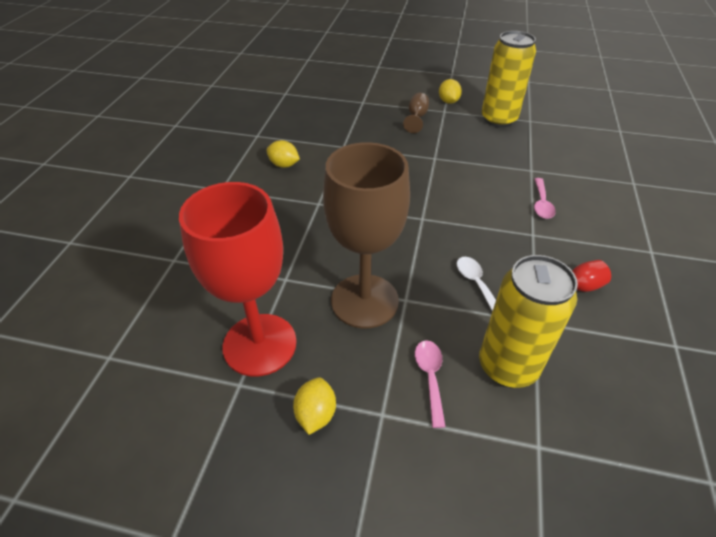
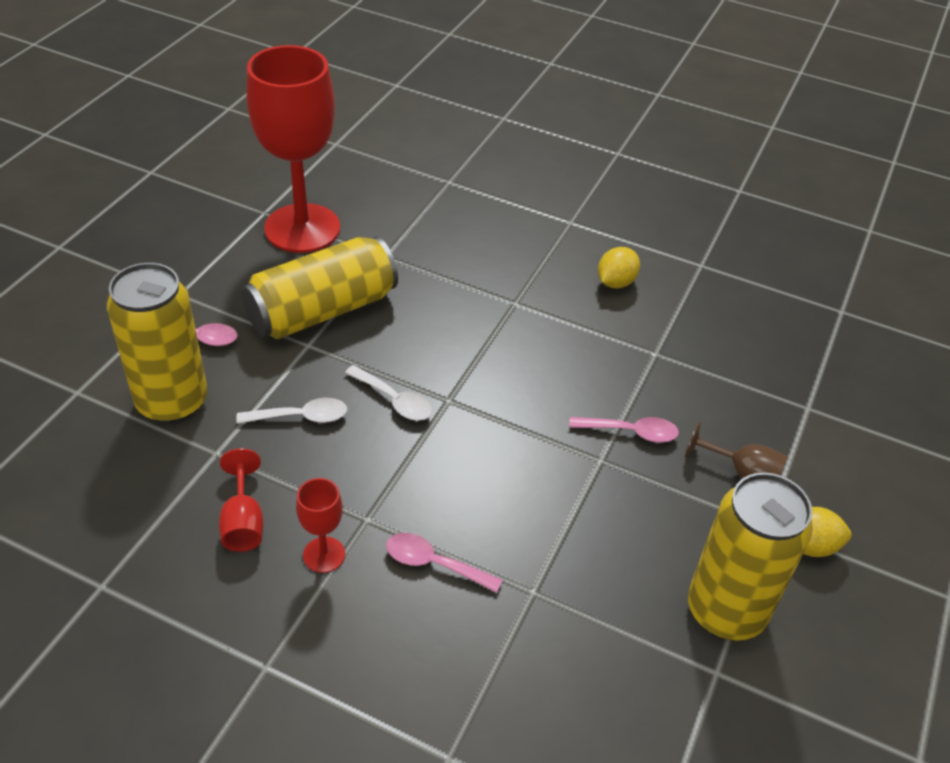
camera: 100 degrees right, 0 degrees up
yellow lemon [293,377,336,435] -> none
brown goblet [323,142,410,328] -> yellow can [242,236,398,339]
none -> red goblet [296,478,345,573]
none -> white spoon [345,365,432,421]
none -> pink spoon [569,417,679,443]

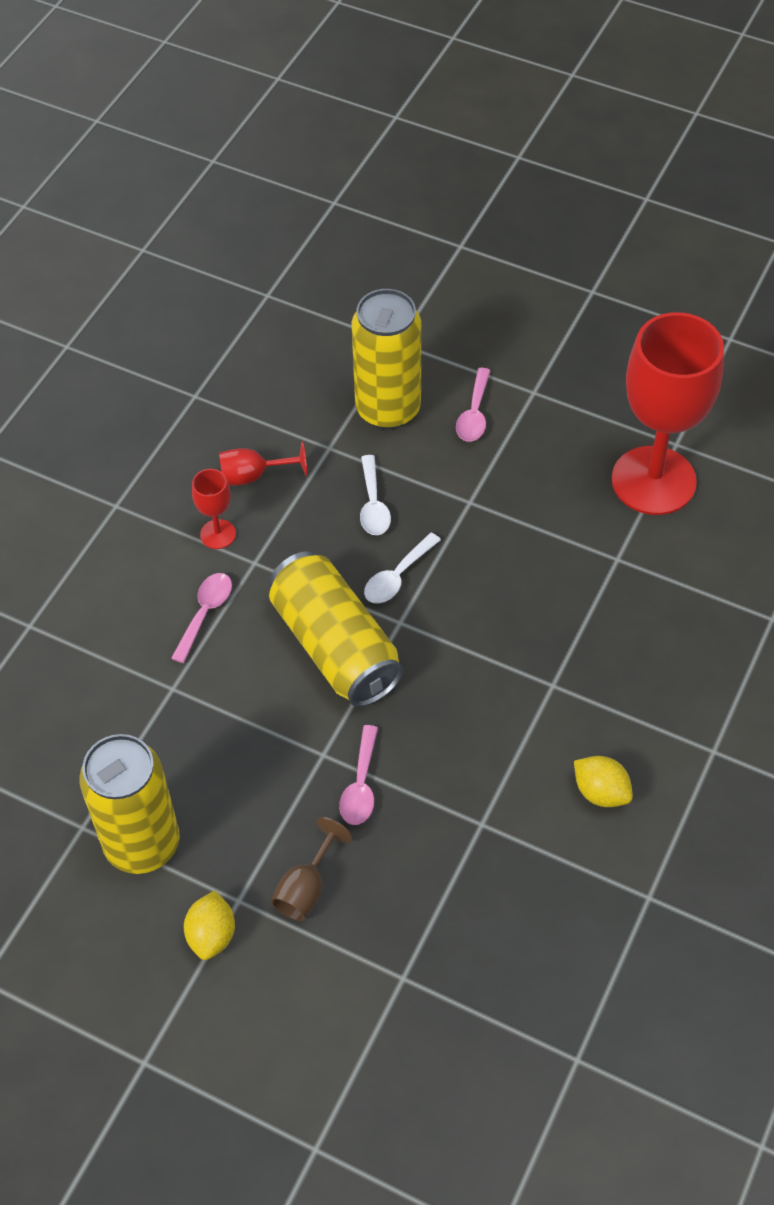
camera: 95 degrees right, 10 degrees up
yellow can [242,236,398,339] -> yellow can moved to [269,551,403,707]

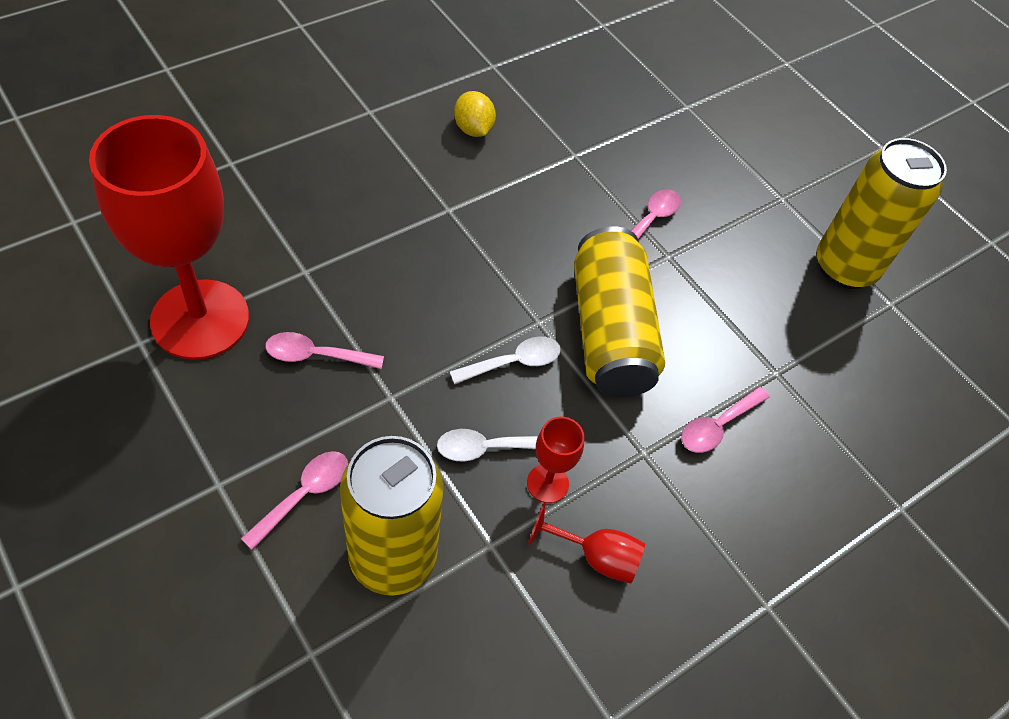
camera: 160 degrees left, 0 degrees up
yellow lemon [184,890,235,960] -> none
red goblet [192,469,236,549] -> red goblet moved to [527,417,585,503]
brown goblet [271,817,353,921] -> none
white spoon [360,455,391,535] -> white spoon turned 120 degrees counterclockwise [437,429,538,462]
none -> pink spoon [265,332,384,369]

